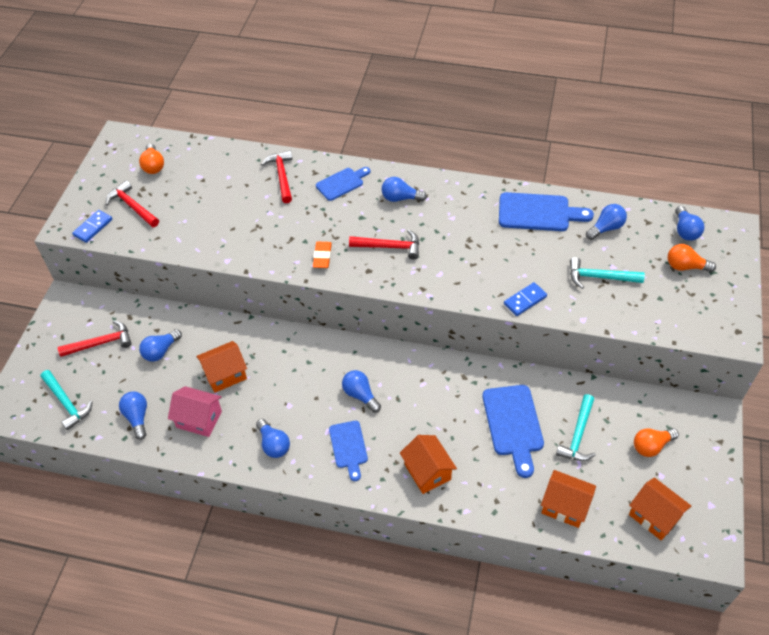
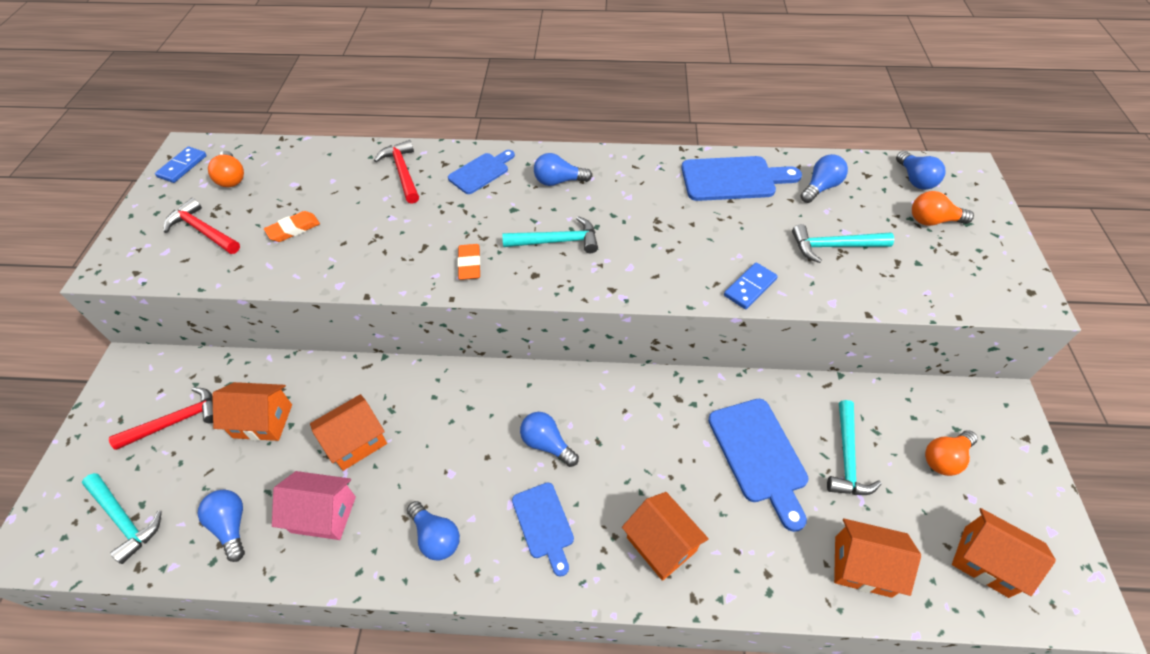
camera: 10 degrees left, 0 degrees up
blue domino [72,210,112,243] -> blue domino moved to [155,146,207,183]
blue light bulb [139,329,182,362] -> orange house [212,382,292,441]
red hammer [349,230,419,260] -> turquoise hammer [502,216,598,253]
none -> orange eraser [264,211,320,242]

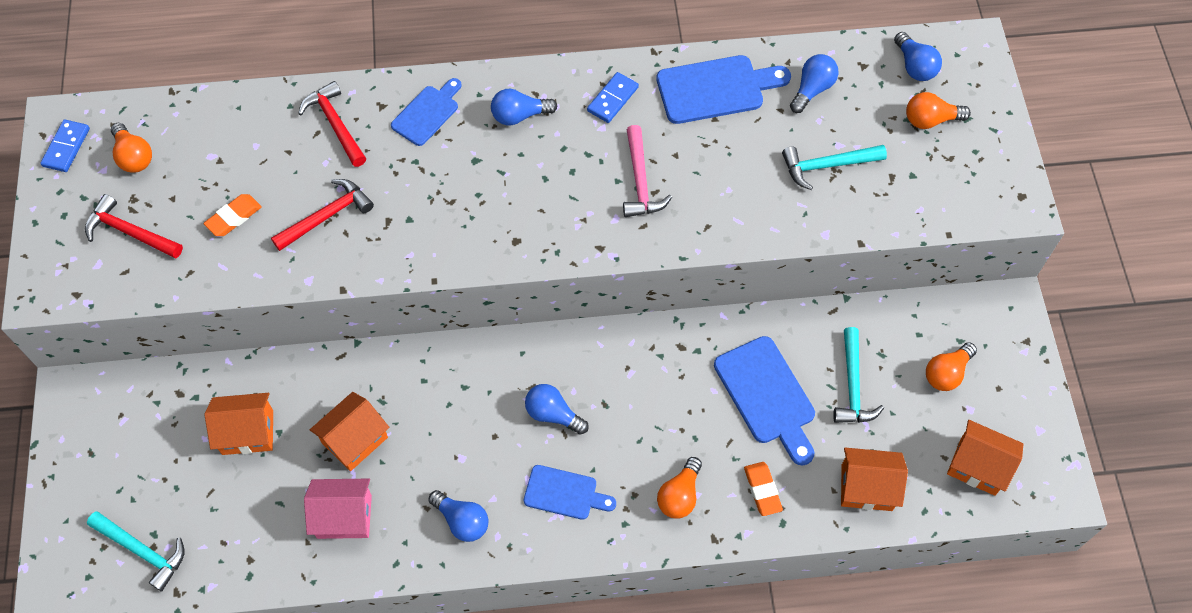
camera: 10 degrees left, 10 degrees up
red hammer [109,387,213,450] -> red hammer moved to [271,179,374,251]
blue light bulb [198,490,245,562] -> none
orange eraser [457,244,481,280] -> orange eraser moved to [744,462,783,516]
turquoise hammer [502,216,598,253] -> none
blue cutting board [512,482,574,577] -> blue cutting board turned 45 degrees counterclockwise [524,465,616,520]
orange house [622,492,709,581] -> orange light bulb [657,457,702,519]
blue domino [724,262,778,309] -> blue domino moved to [587,72,639,123]
none -> pink hammer [623,125,672,217]

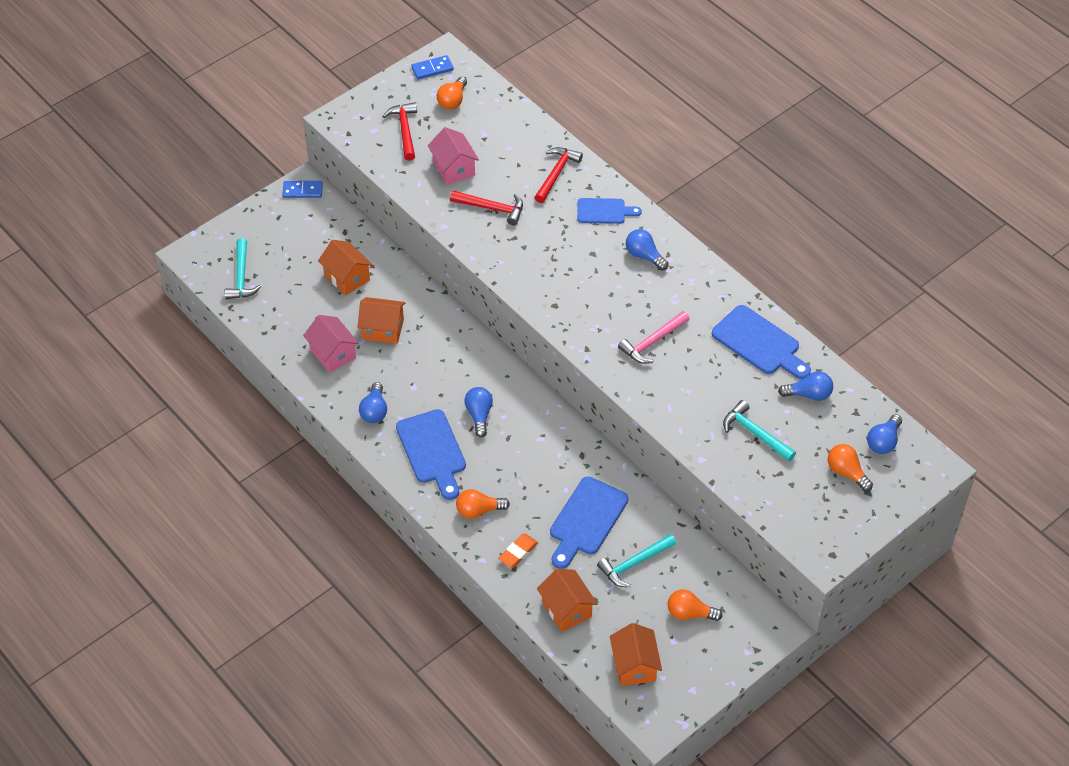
camera: 55 degrees right, 10 degrees down
orange eraser [203,194,262,236] -> pink house [428,127,479,185]
blue cutting board [524,465,616,520] -> blue cutting board [396,409,466,500], size x1.57
blue domino [587,72,639,123] -> blue domino moved to [282,181,323,198]

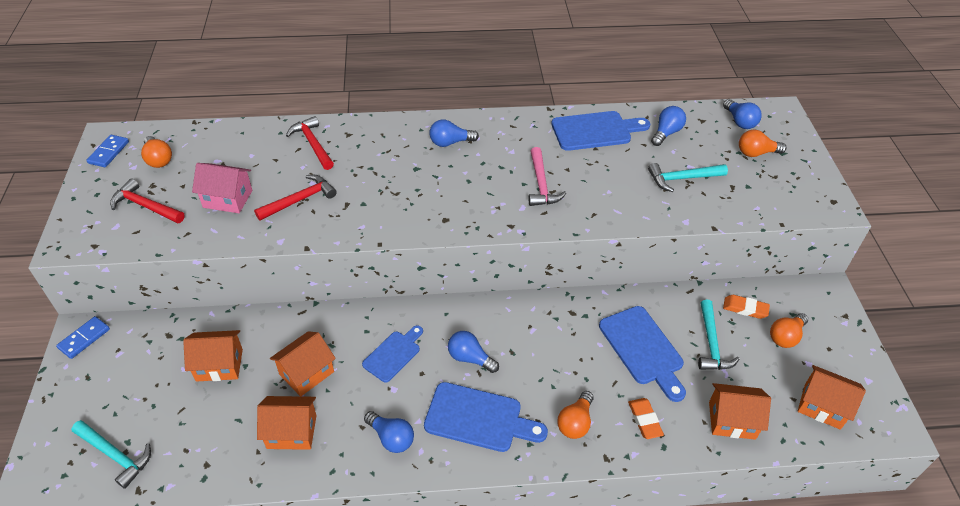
camera: 55 degrees left, 5 degrees down
pink house [303,315,359,373] -> orange house [257,396,317,450]
blue cutting board [577,198,642,224] -> blue cutting board moved to [362,325,423,383]
none -> orange eraser [723,295,770,319]

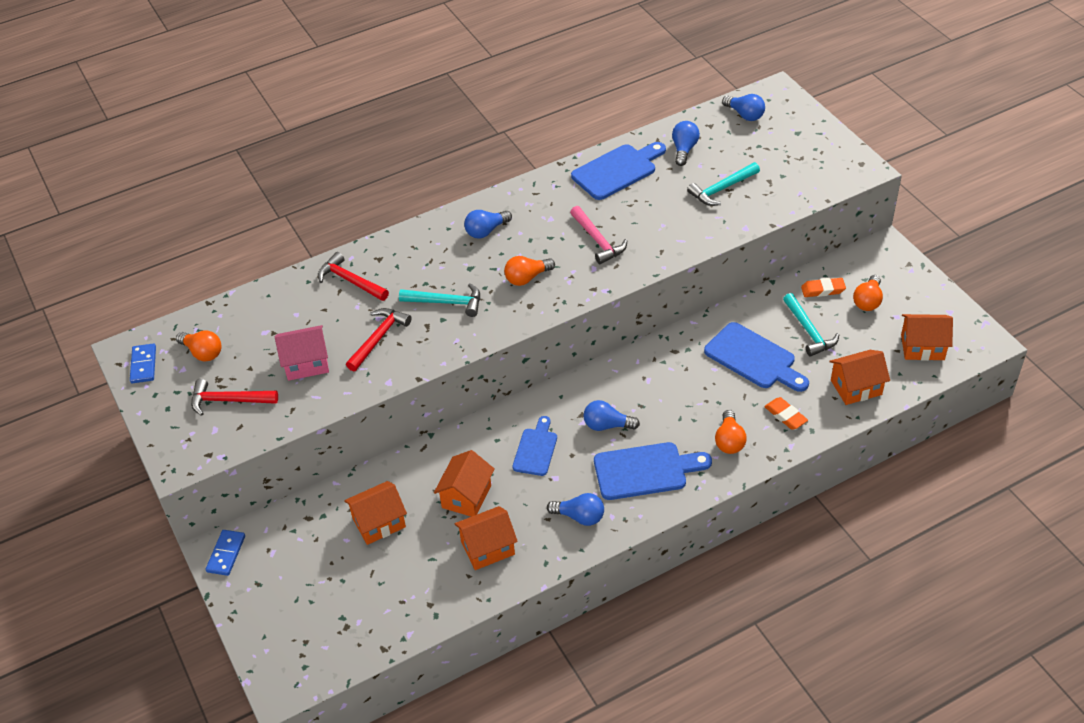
camera: 20 degrees left, 0 degrees up
turquoise hammer [71,420,151,489] -> turquoise hammer moved to [399,283,480,317]
orange light bulb [739,129,787,157] -> orange light bulb moved to [504,256,555,286]

